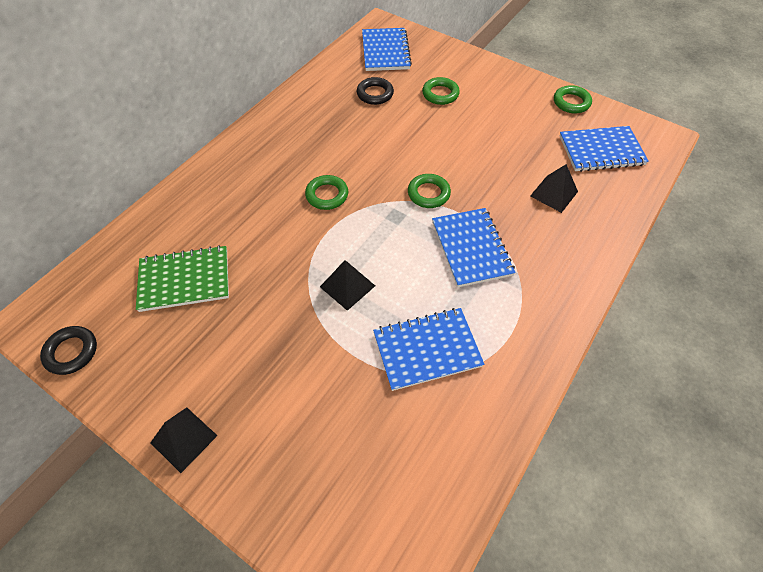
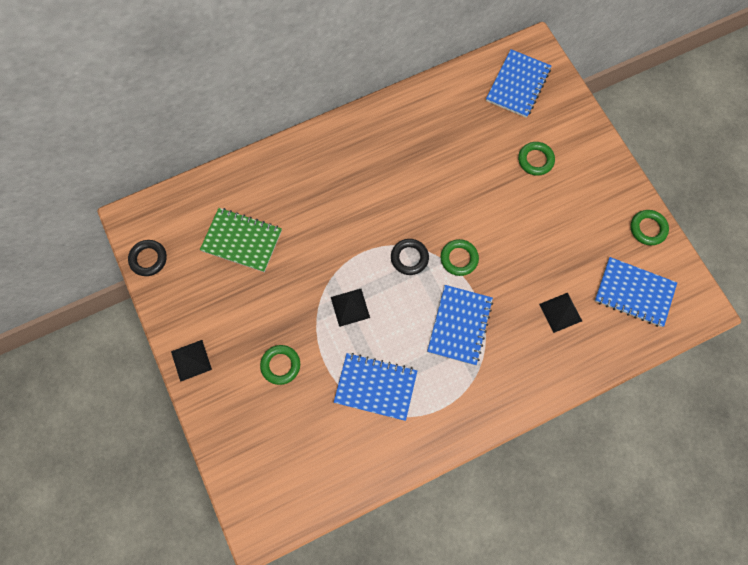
camera: 30 degrees right, 15 degrees up
green ring [305,175,348,210] -> green ring moved to [260,345,300,385]
black ring [357,77,394,105] -> black ring moved to [391,239,429,275]

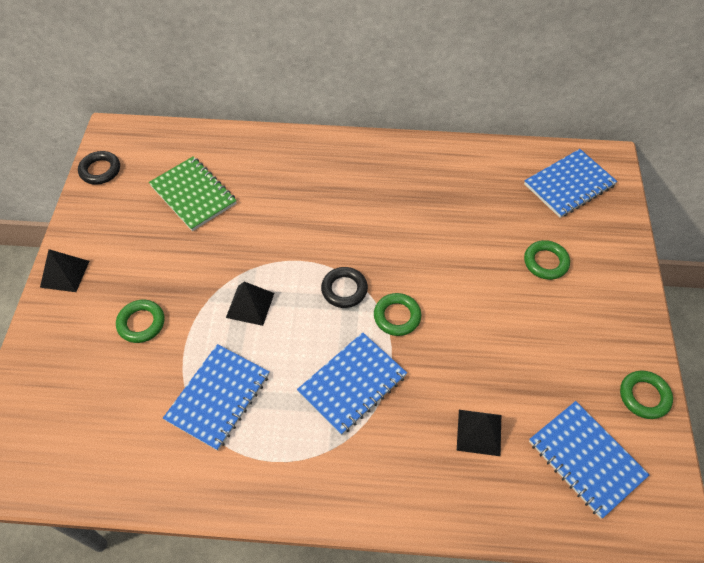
camera: 30 degrees right, 15 degrees down
blue notebook [334,353,417,421] -> blue notebook turned 75 degrees clockwise [163,344,269,451]

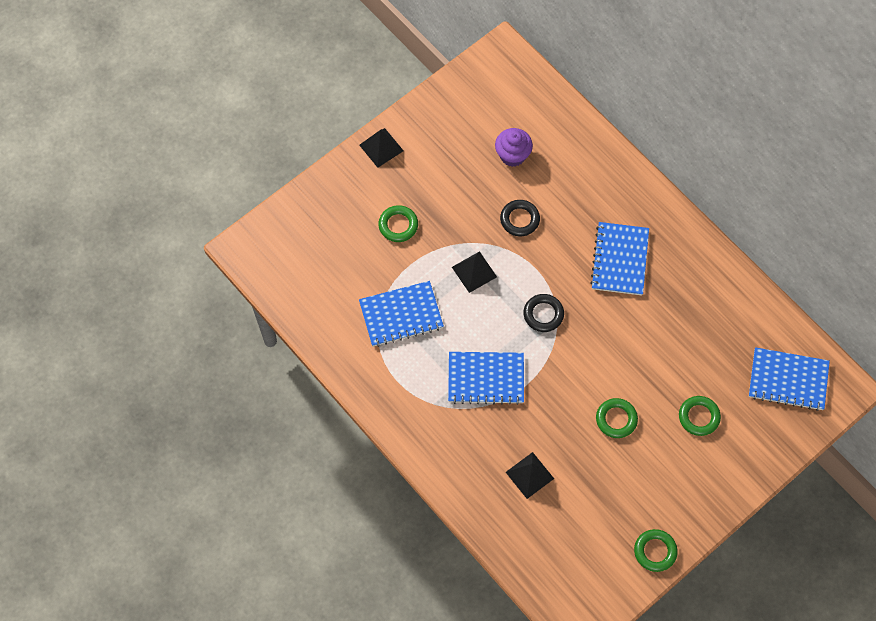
camera: 45 degrees right, 10 degrees up
black ring [78,151,120,185] -> black ring moved to [500,200,540,236]
green notebook [149,156,237,231] -> purple cupcake [495,128,533,167]
green ring [374,293,421,336] -> green ring moved to [596,398,638,438]
blue notebook [529,401,649,519] -> blue notebook moved to [590,222,649,295]

